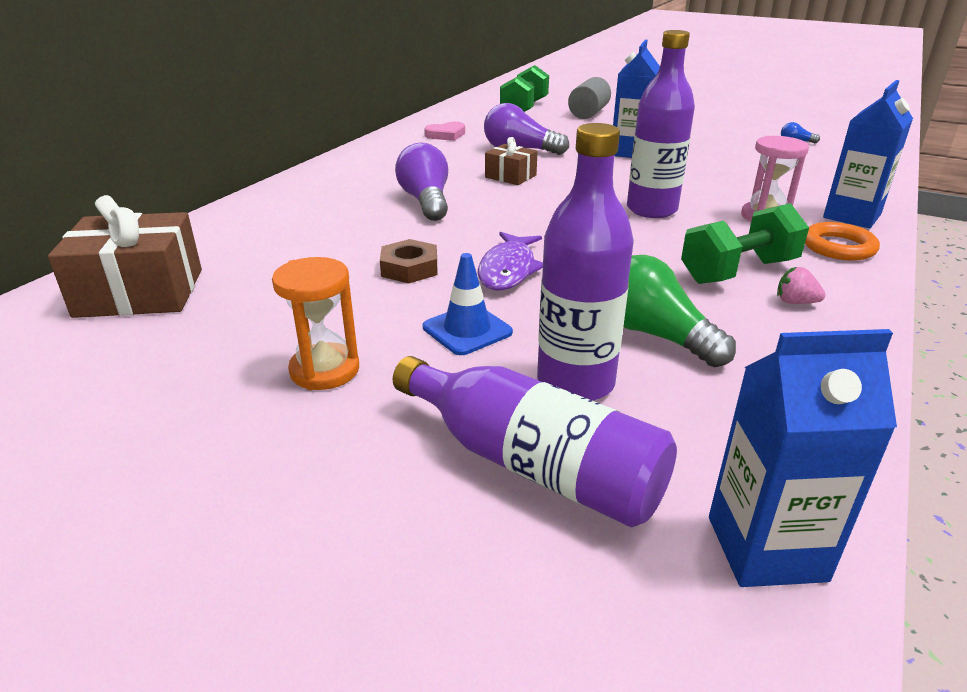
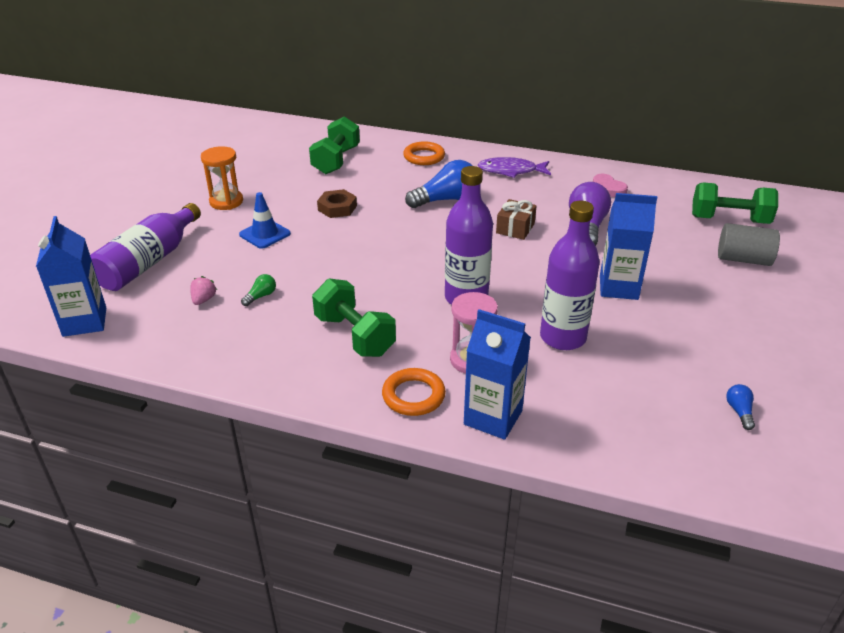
camera: 80 degrees right, 5 degrees up
brown gift [48,195,202,318] -> none
purple light bulb [395,143,448,221] -> blue light bulb [405,160,473,208]
purple fish [478,232,543,290] -> purple fish moved to [478,157,551,178]
purple bottle [537,123,634,401] -> purple bottle moved to [540,201,600,350]
green light bulb [623,255,736,367] -> green light bulb [241,274,276,306], size x0.45
pink strawberry [777,267,826,304] -> pink strawberry moved to [190,276,217,305]
none -> green dumbbell [309,117,360,174]
none -> orange ring [403,141,445,165]

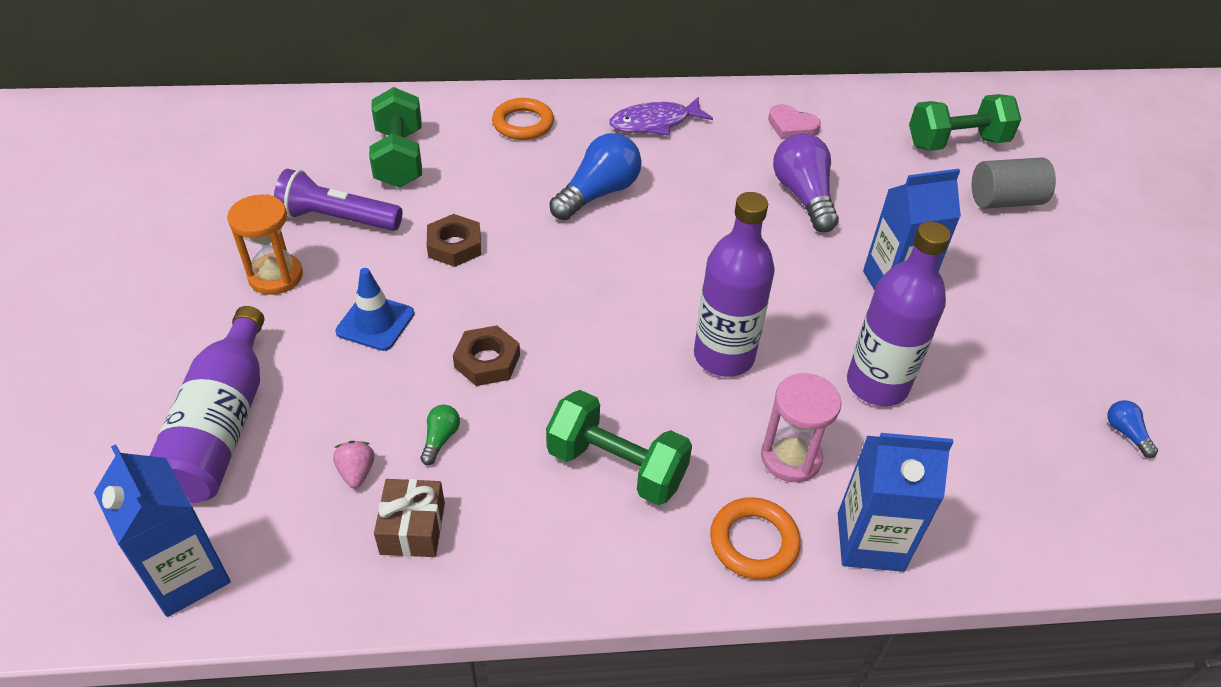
camera: 25 degrees left, 10 degrees up
brown gift [496,199,537,240] -> brown gift moved to [374,479,445,557]
none -> purple flashlight [274,169,402,231]
none -> brown nut [453,325,520,386]

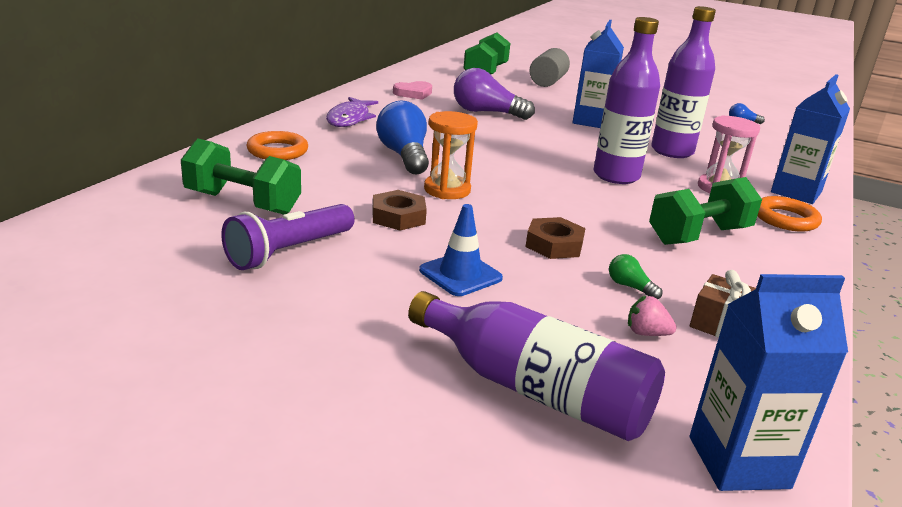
camera: 60 degrees left, 20 degrees down
orange hourglass [227,194,303,295] -> orange hourglass moved to [424,111,478,199]

